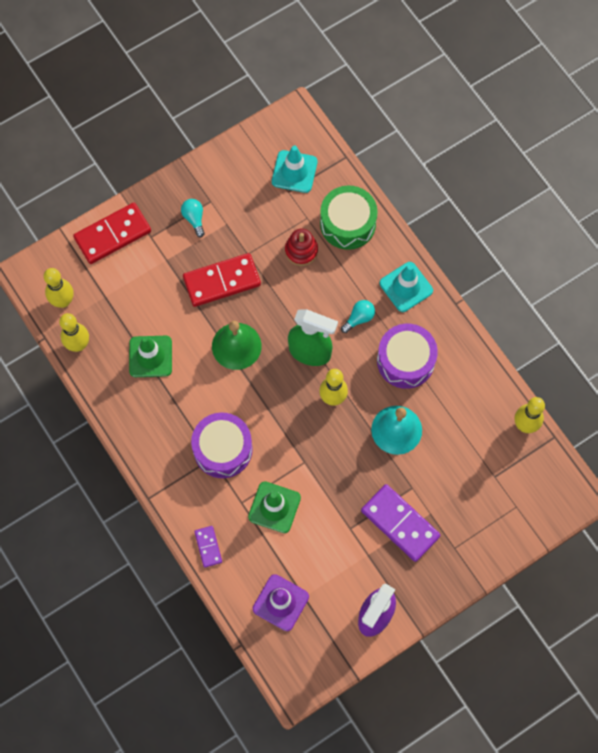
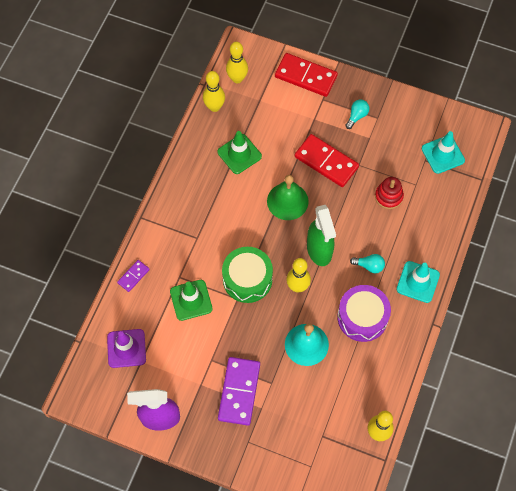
camera: 55 degrees right, 5 degrees down
purple drum [191,412,253,478] -> none
green drum [320,185,378,250] -> green drum moved to [222,247,273,303]

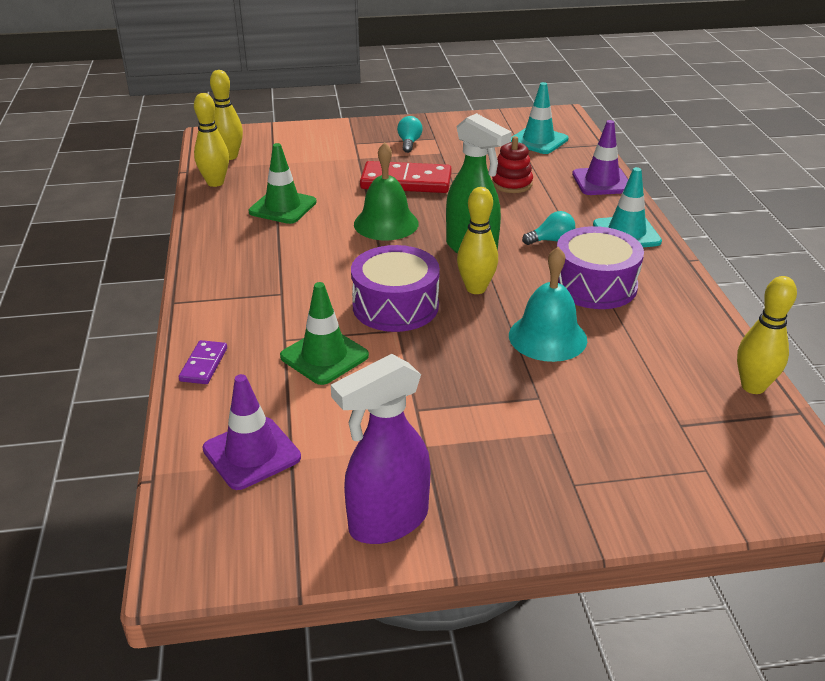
camera: 30 degrees left, 30 degrees down
purple domino [218,357,260,426] -> none
green drum [222,247,273,303] -> purple drum [351,245,440,332]
red domino [275,53,338,97] -> none
none -> purple traffic cone [572,120,628,195]

